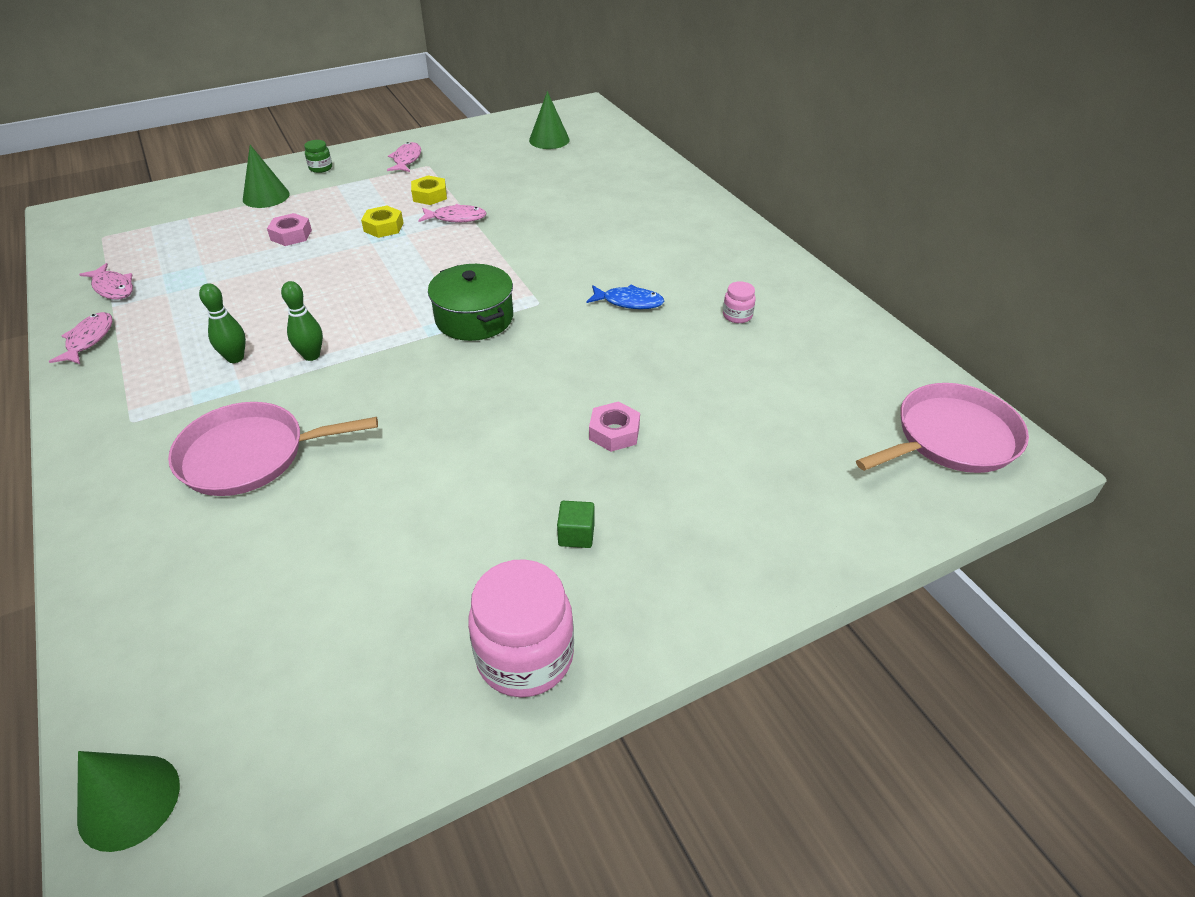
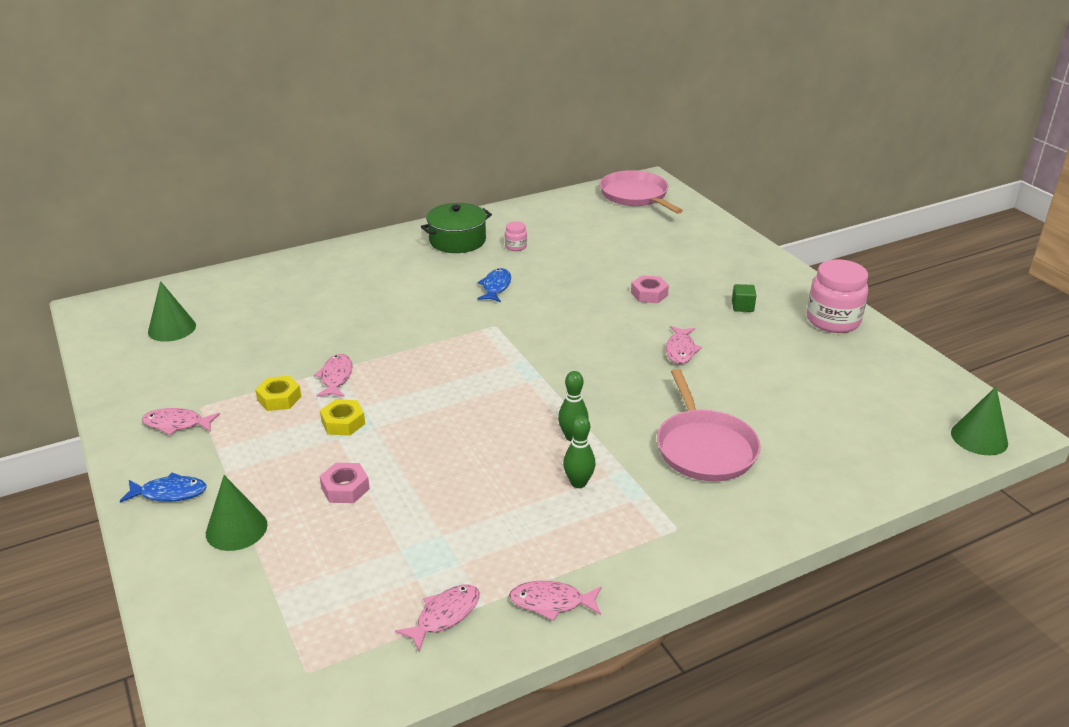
camera: 90 degrees left, 10 degrees down
green jar [304,140,332,173] -> blue fish [120,473,207,503]
green pot [428,264,513,341] -> green pot moved to [421,203,492,253]
none -> pink fish [666,326,702,364]

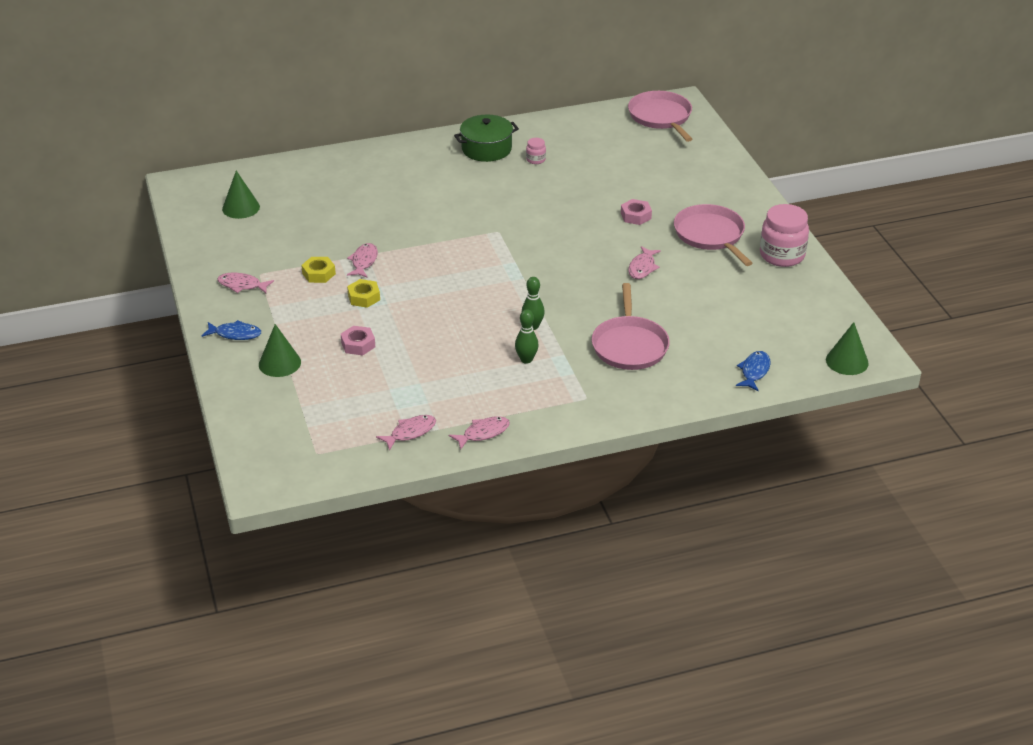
camera: 10 degrees right, 5 degrees up
blue fish [477,268,511,302] -> blue fish moved to [736,351,770,391]
pink fish [509,581,602,621] -> pink fish turned 135 degrees clockwise [449,416,510,450]
green cube [732,284,756,312] -> pink pan [674,204,752,266]

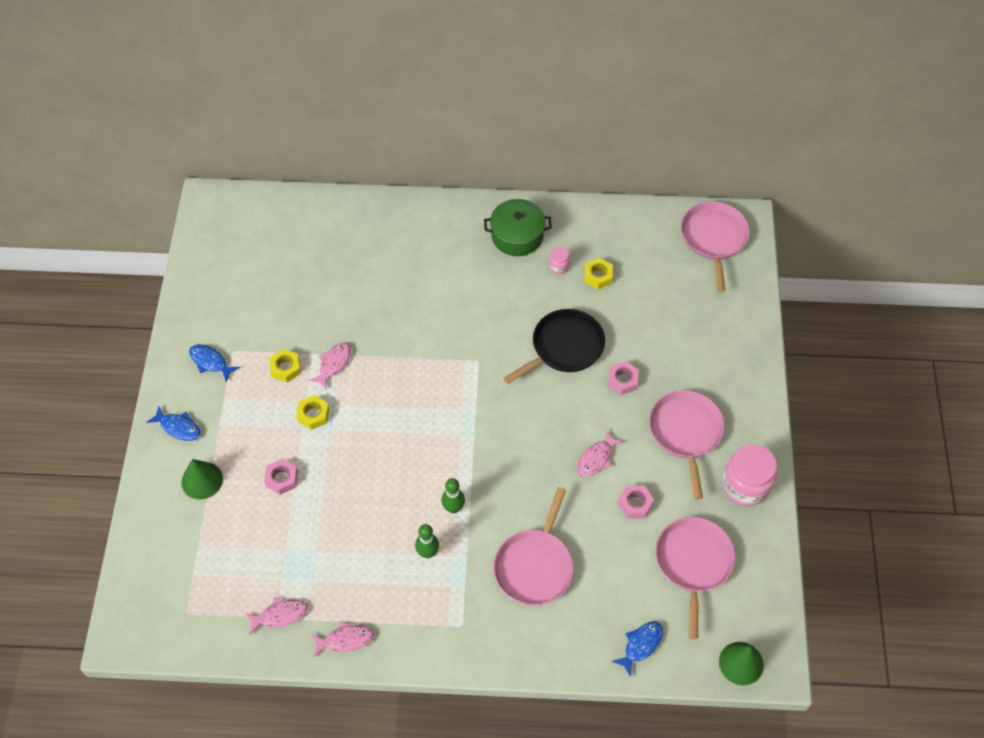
camera: 20 degrees right, 20 degrees up
pink fish [217,273,274,293] -> blue fish [189,344,240,382]
green cone [222,171,260,219] -> none
none -> black pan [503,309,605,384]
none -> yellow nut [584,258,613,289]
none -> pink nut [618,485,654,518]
none -> pink pan [655,517,735,639]

